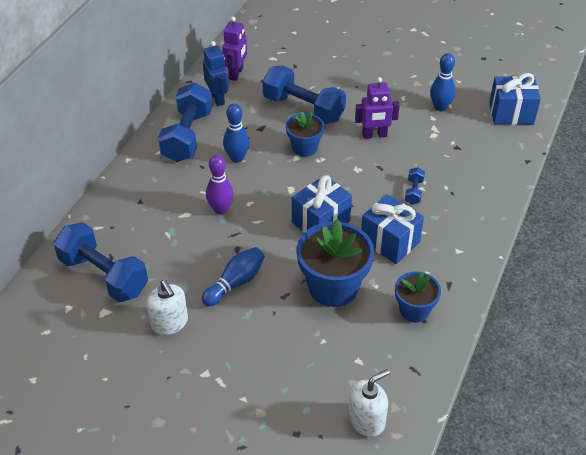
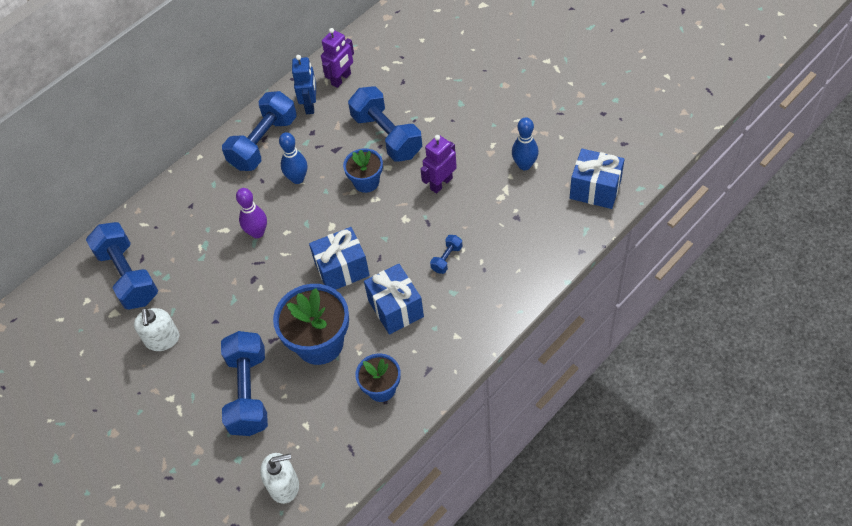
camera: 25 degrees right, 10 degrees up
blue bowling pin [202,247,265,306] -> none
purple robot [355,77,400,139] -> purple robot turned 120 degrees clockwise [420,135,457,194]
none -> blue dumbbell [221,331,268,436]

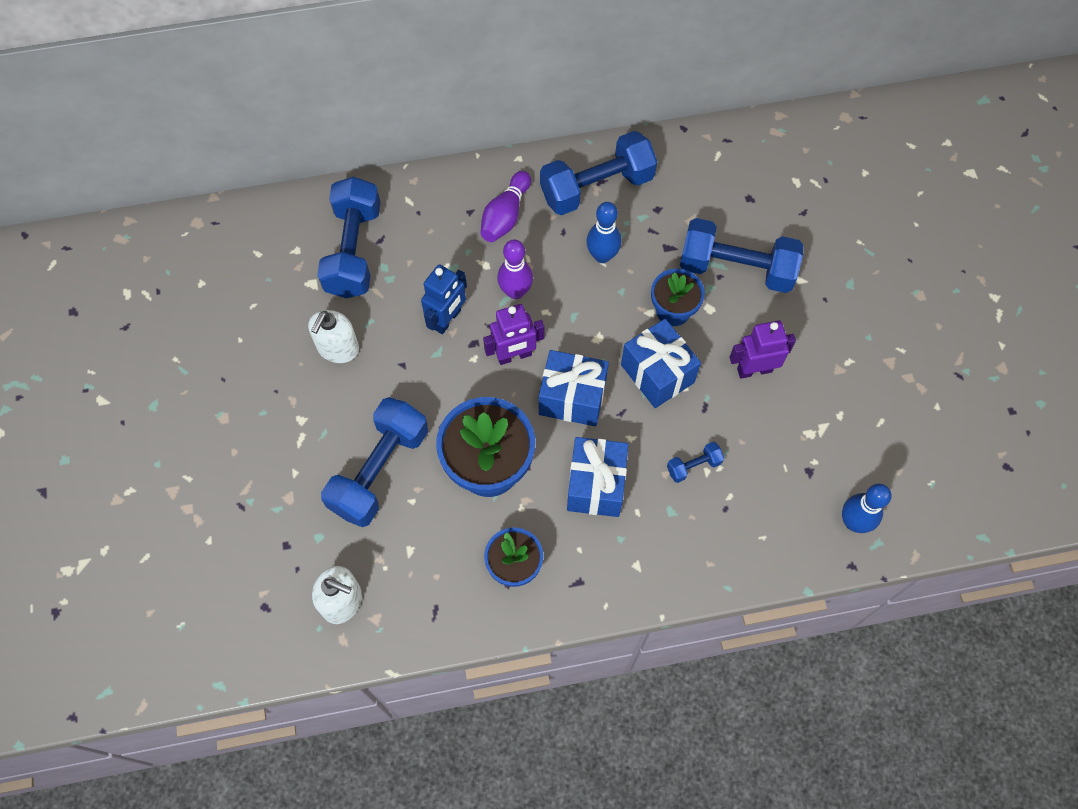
camera: 30 degrees right, 10 degrees up
blue robot [292,55,316,114] -> blue robot moved to [421,264,467,334]
purple robot [321,28,354,88] -> purple robot moved to [483,304,545,365]
blue dumbbell [348,86,422,162] -> blue dumbbell turned 75 degrees counterclockwise [680,218,803,293]
blue bowling pin [512,117,539,170] -> blue bowling pin moved to [842,484,892,533]
blue gift [570,149,625,209] -> blue gift moved to [621,319,701,408]
none -> purple bowling pin [481,171,531,242]

